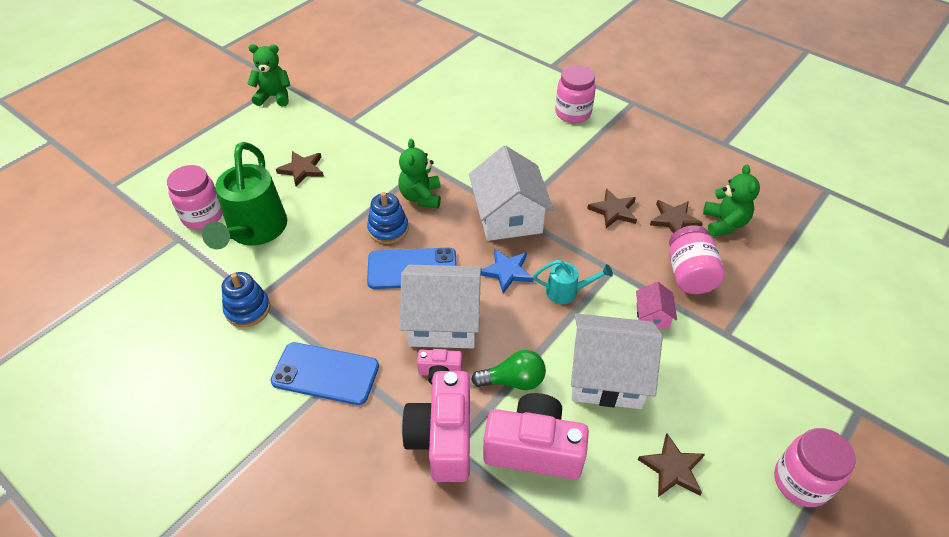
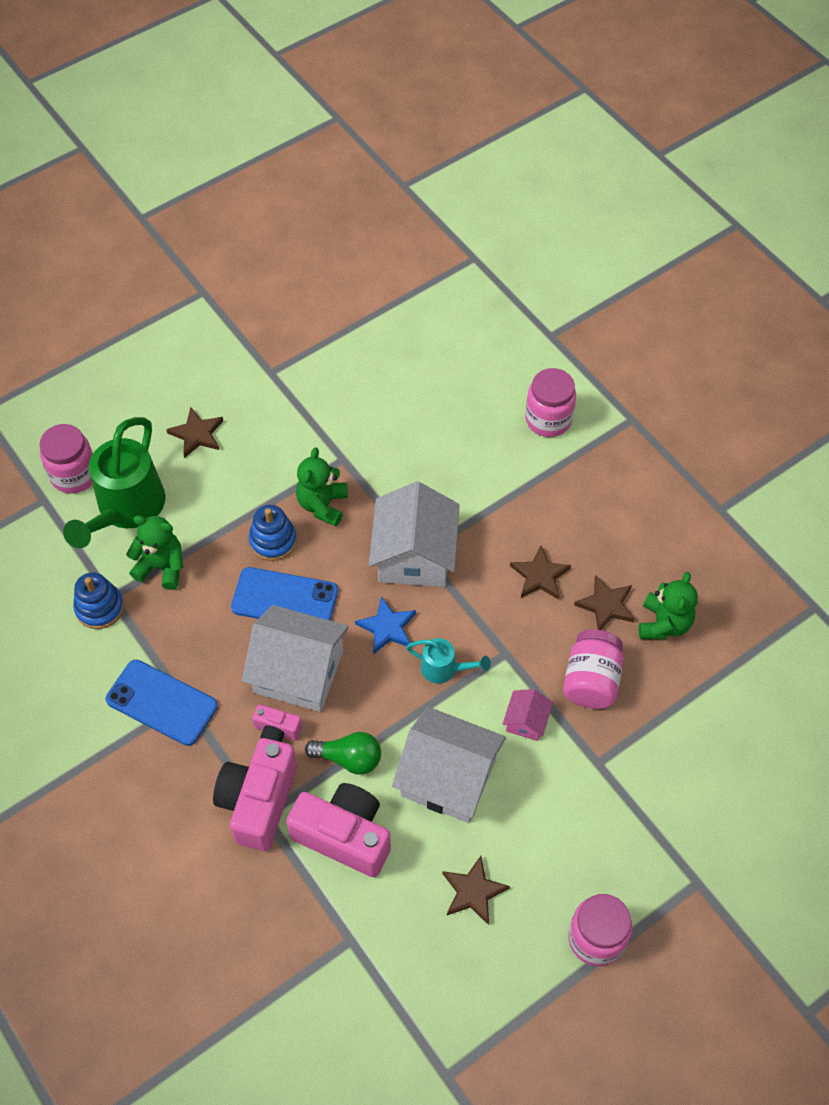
camera: 15 degrees right, 10 degrees up
green teddy bear [247,44,290,106] -> green teddy bear moved to [126,516,183,590]

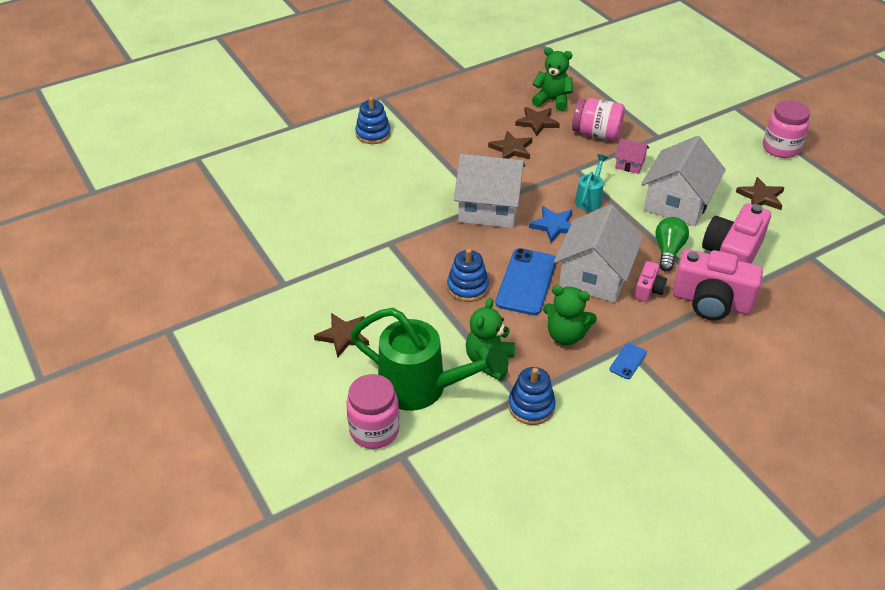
camera: 85 degrees left, 15 degrees down
blue phone [106,660,218,746] -> blue phone [609,343,647,379], size x0.47
green teddy bear [296,447,348,526] -> green teddy bear moved to [543,286,597,345]
pink jar [525,368,576,437] -> blue stacking toy [355,97,391,144]

